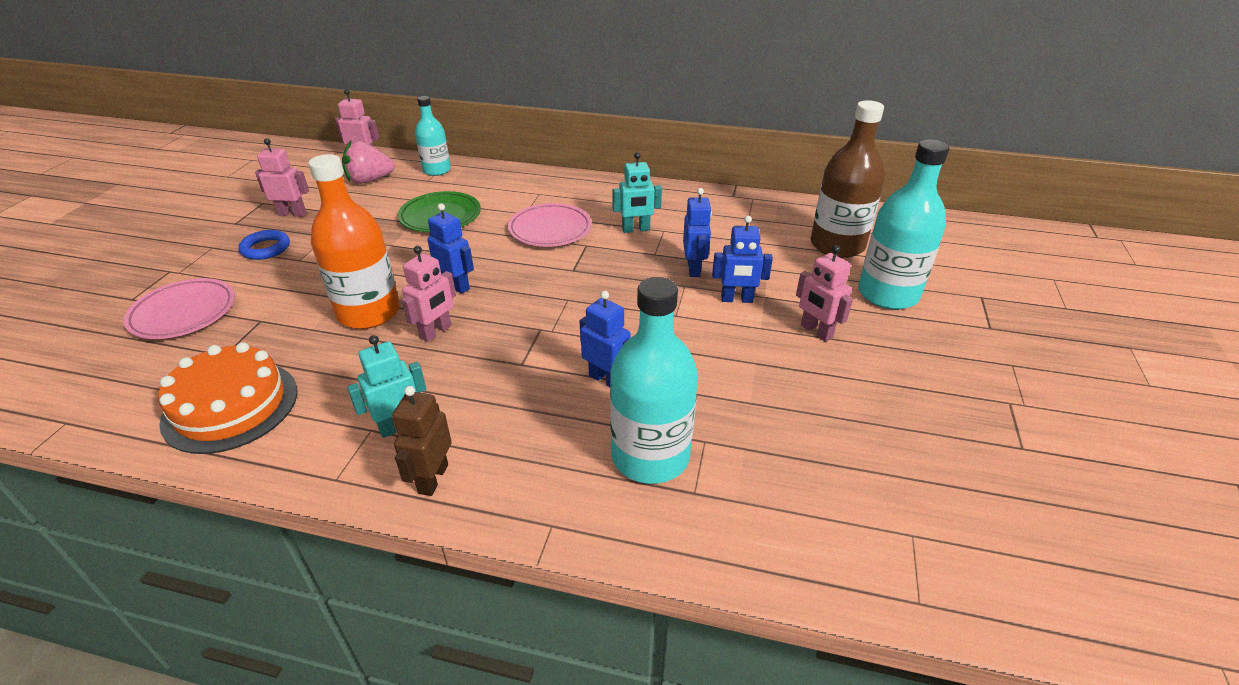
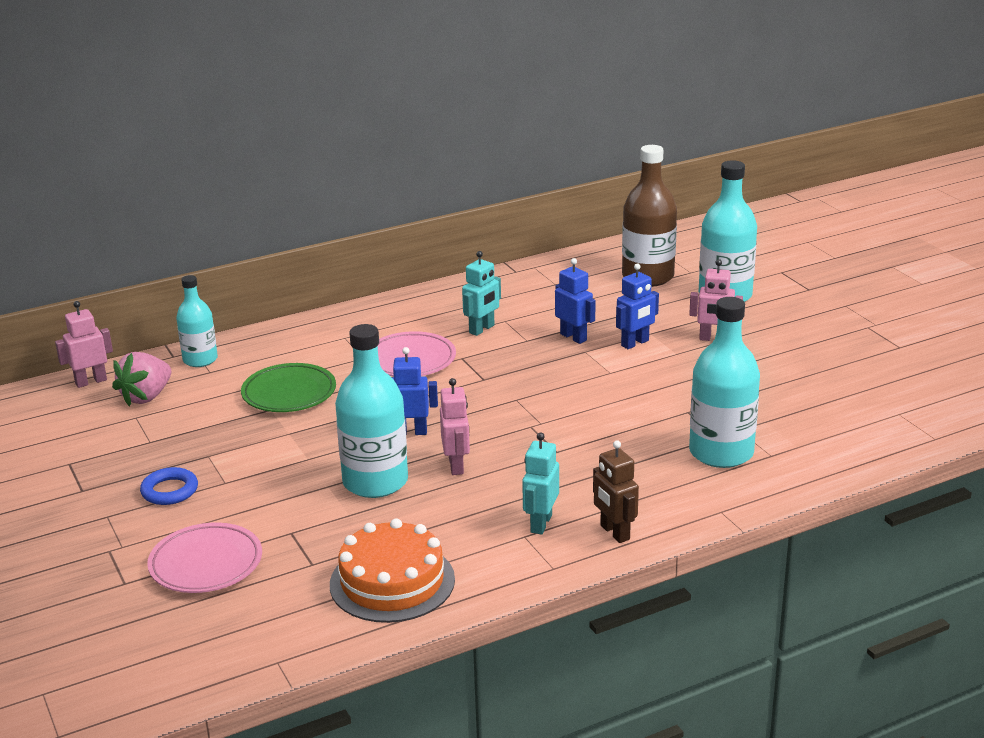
camera: 40 degrees left, 10 degrees down
pink robot [255,138,309,217] -> none
orange bottle [308,154,400,329] -> turquoise bottle [335,324,408,498]
blue robot [580,291,631,388] -> none

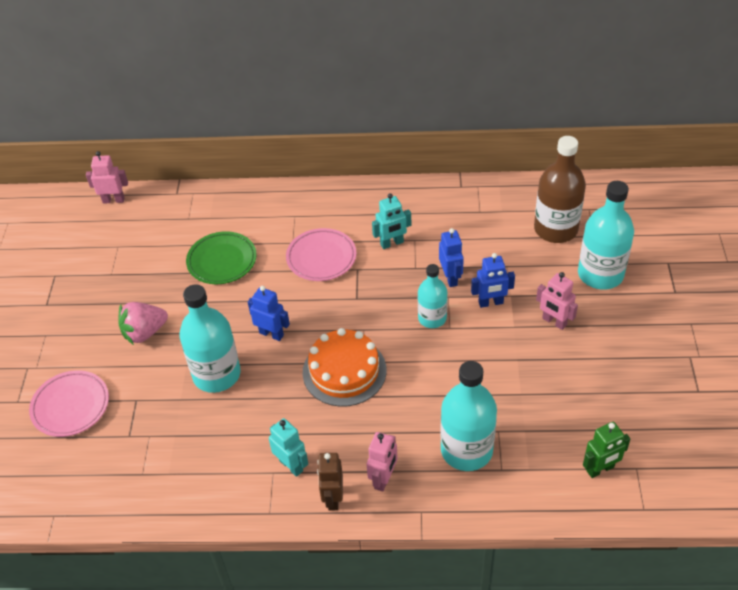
camera: 30 degrees right, 20 degrees up
pink strawberry [112,352,171,406] -> pink strawberry moved to [118,302,168,345]
blue ring [140,467,198,505] -> none
turquoise bottle [176,275,218,367] -> turquoise bottle moved to [418,264,448,328]
orange cake [330,518,455,623] -> orange cake moved to [303,328,387,407]
pink robot [440,378,470,475] -> pink robot moved to [367,432,398,492]
turquoise robot [522,432,559,535] -> turquoise robot turned 90 degrees clockwise [269,418,308,477]
none -> green robot [583,422,630,478]

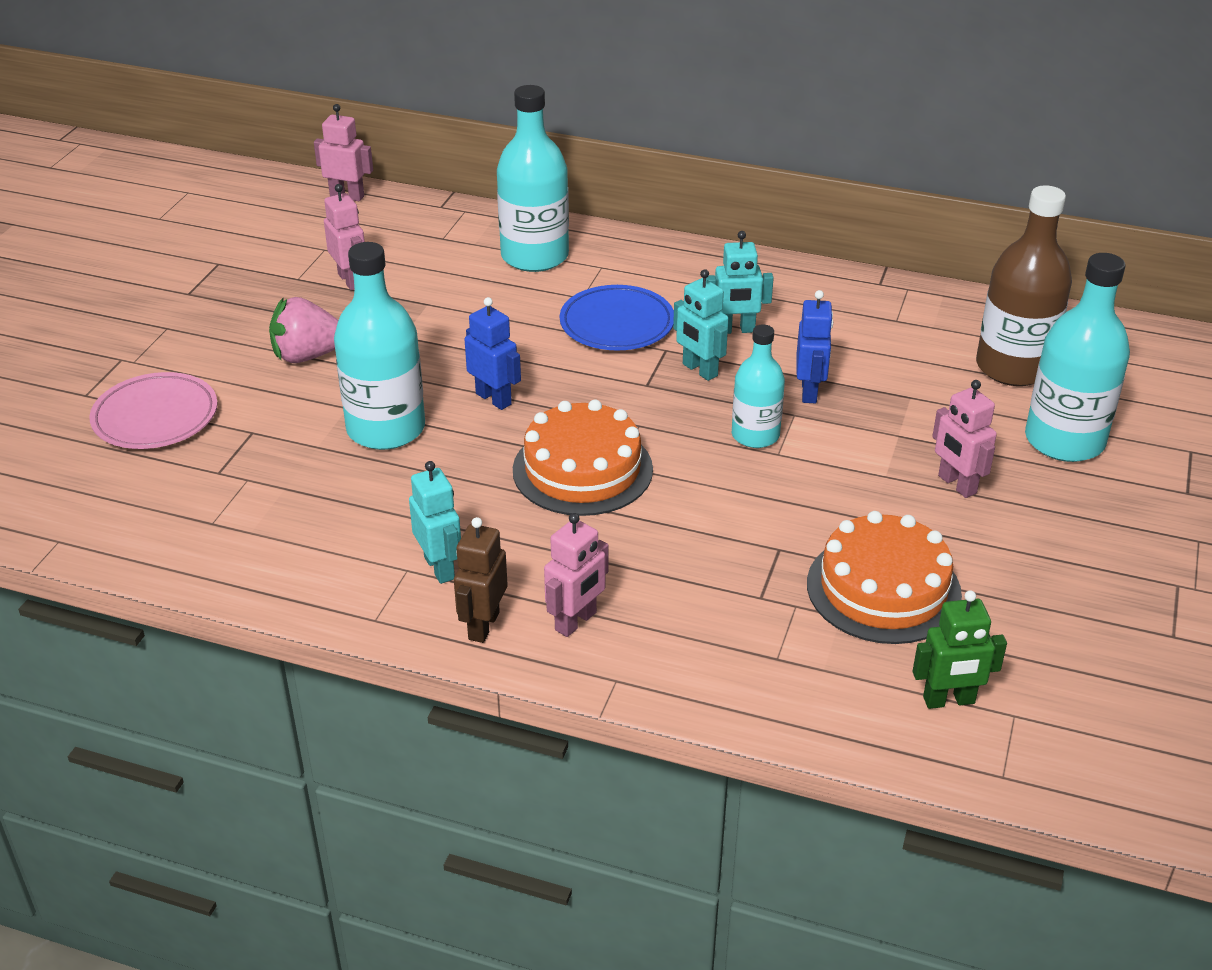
camera: 15 degrees right, 10 degrees down
green plate [186,231,257,284] -> none
pink plate [286,228,357,281] -> blue plate [560,285,674,351]
turquoise bottle [440,361,497,471] -> turquoise bottle moved to [497,85,569,272]
blue robot [471,253,515,308] -> none
none -> pink robot [324,184,365,290]
none -> turquoise robot [673,269,728,381]
none -> orange cake [807,511,962,644]

